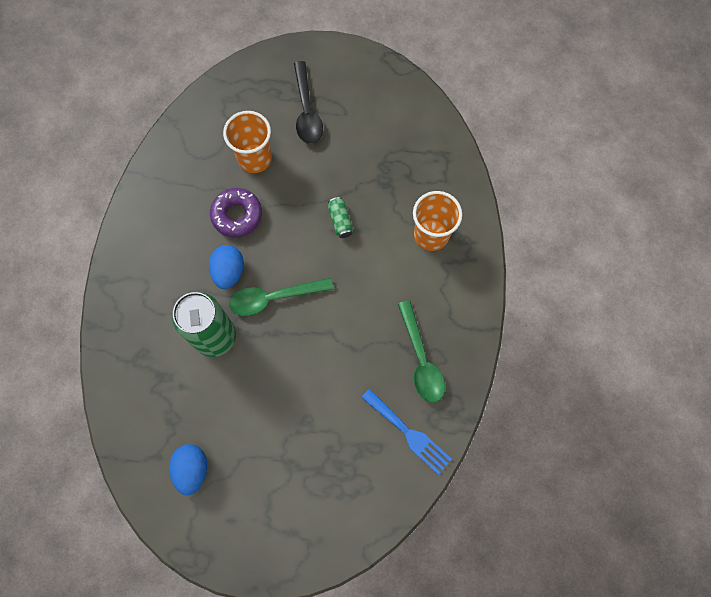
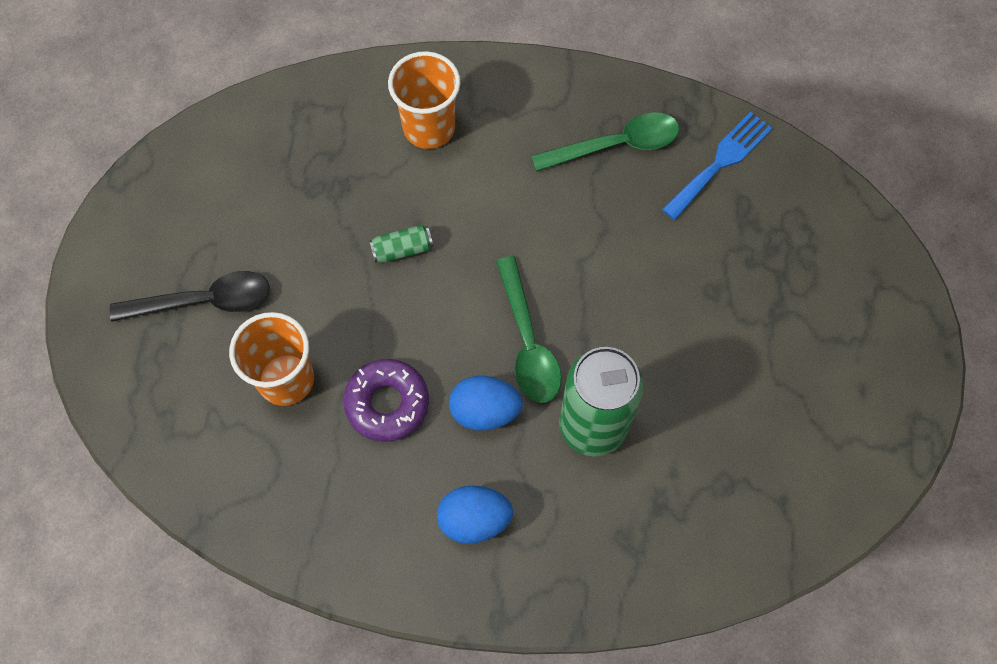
camera: 90 degrees left, 5 degrees down
blue egg [169,444,207,495] -> blue egg moved to [437,486,513,544]

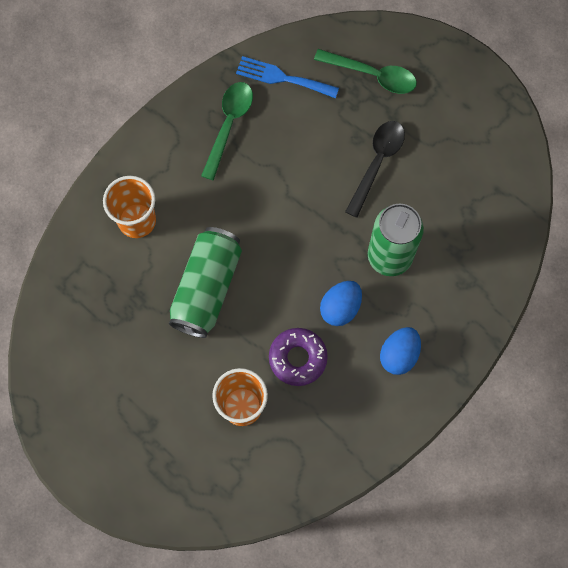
camera: 55 degrees left, 5 degrees up
black spoon [110,271,270,322] -> black spoon moved to [345,121,405,218]
green can [369,225,433,263] -> green can [169,227,242,338], size x2.41
green spoon [496,256,562,403] -> green spoon moved to [314,49,417,94]
blue fork [662,112,772,220] -> blue fork turned 60 degrees counterclockwise [236,56,339,98]

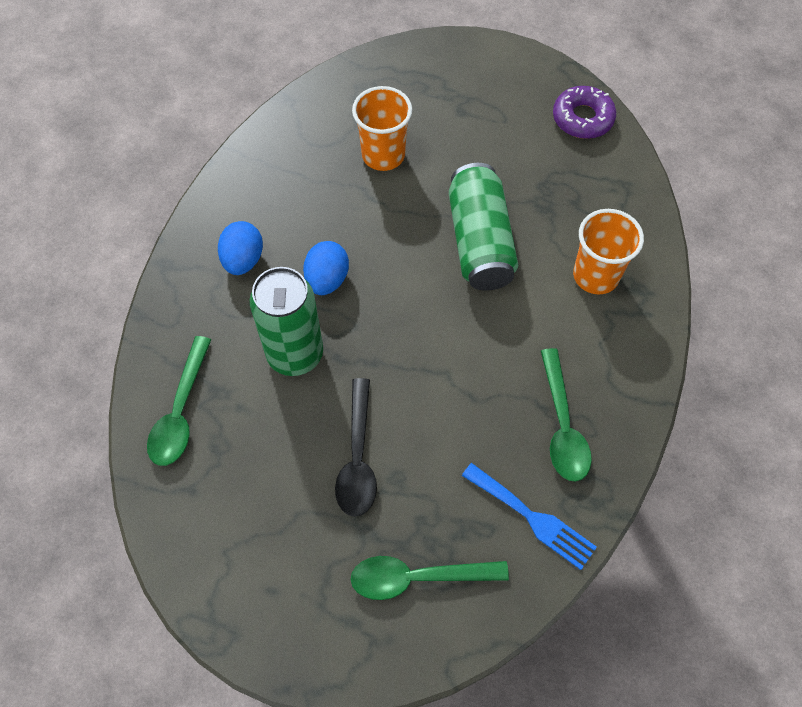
camera: 155 degrees right, 10 degrees down
blue fork [236,56,339,98] -> blue fork turned 45 degrees clockwise [462,463,597,570]
purple donut [269,328,328,386] -> purple donut moved to [553,86,616,139]
none -> green spoon [147,336,211,466]

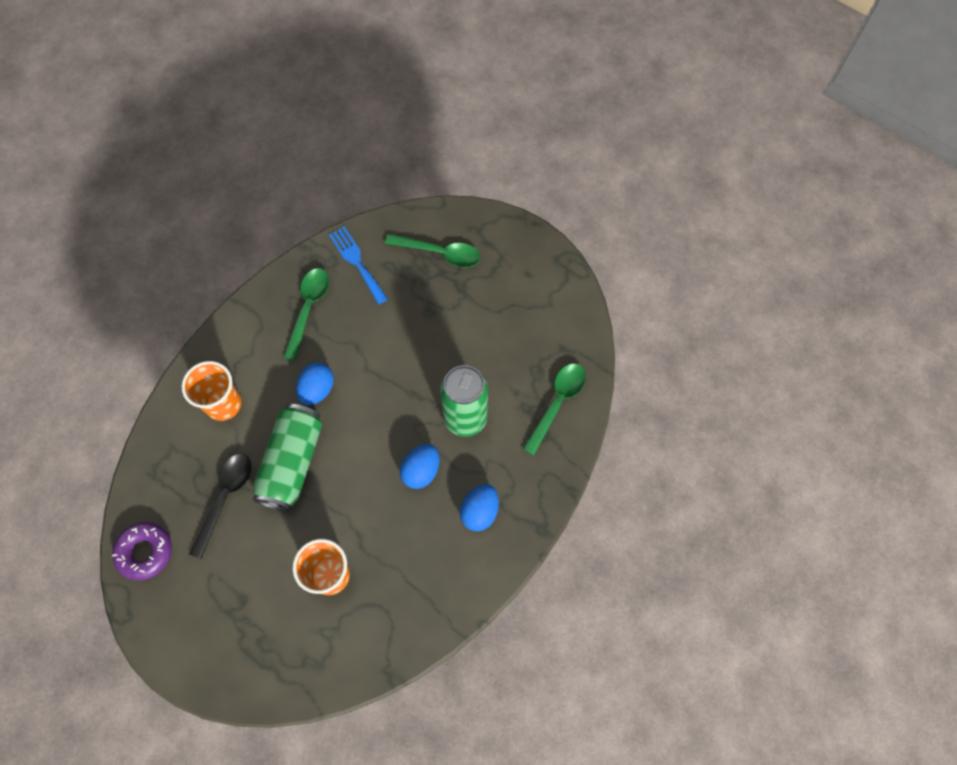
camera: 160 degrees left, 5 degrees up
black spoon [335,378,377,517] -> black spoon moved to [189,454,251,559]
none -> blue egg [296,362,334,405]

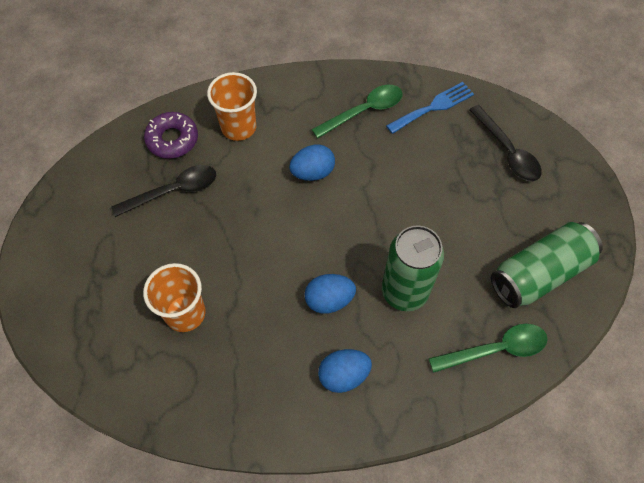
camera: 45 degrees right, 5 degrees down
purple donut [112,522,172,580] -> purple donut moved to [144,112,198,159]
green can [253,404,322,511] -> green can moved to [491,222,603,308]
blue fork [328,226,388,304] -> blue fork turned 45 degrees clockwise [386,82,474,134]
green spoon [385,234,480,268] -> black spoon [469,105,542,181]

